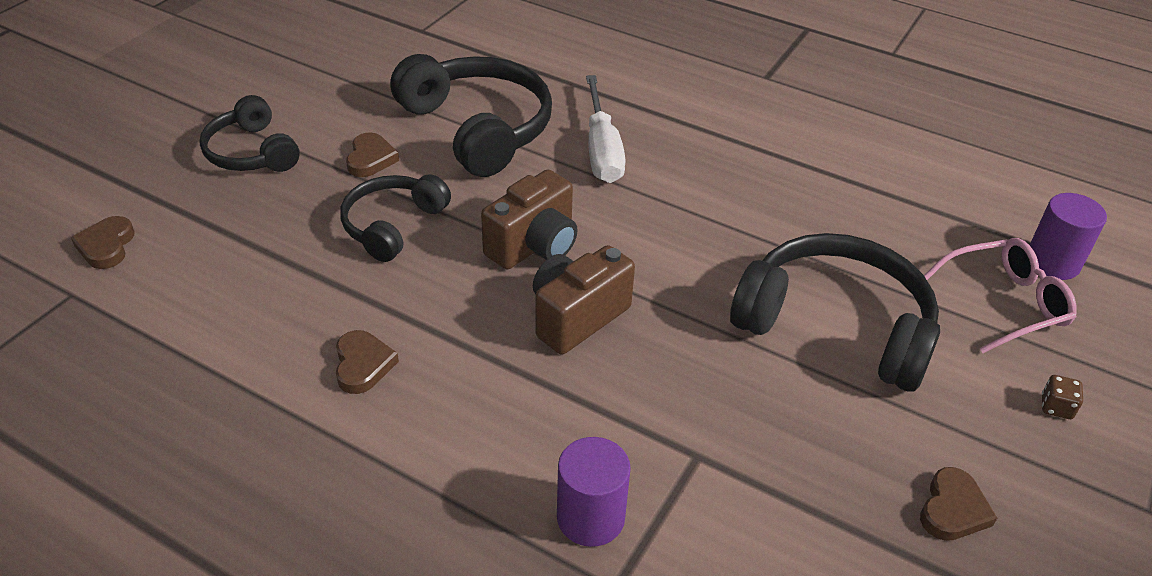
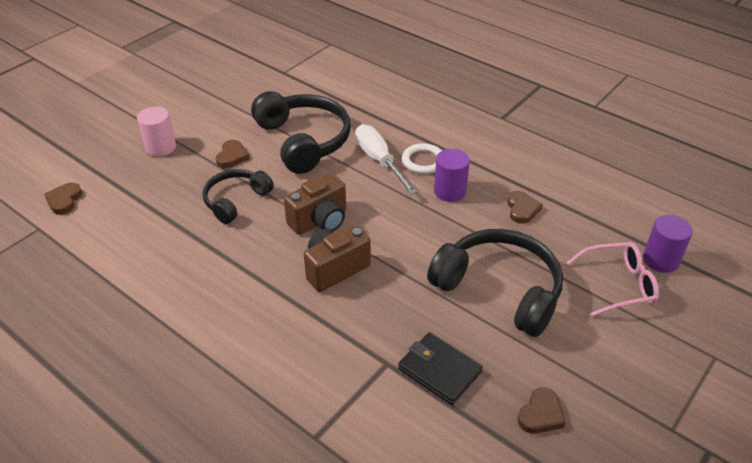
camera: 10 degrees right, 0 degrees up
black headphones [200,95,300,172] -> pink cylinder [137,107,176,157]
brown heart [336,330,399,394] -> brown heart moved to [507,191,543,224]
purple cylinder [557,437,631,547] -> purple cylinder moved to [434,149,470,202]
white screwdriver [586,75,626,183] -> white screwdriver turned 150 degrees clockwise [355,124,417,195]
brown dice [1042,375,1083,419] -> none
none -> black wallet [398,332,483,405]
none -> white ring [402,143,442,174]

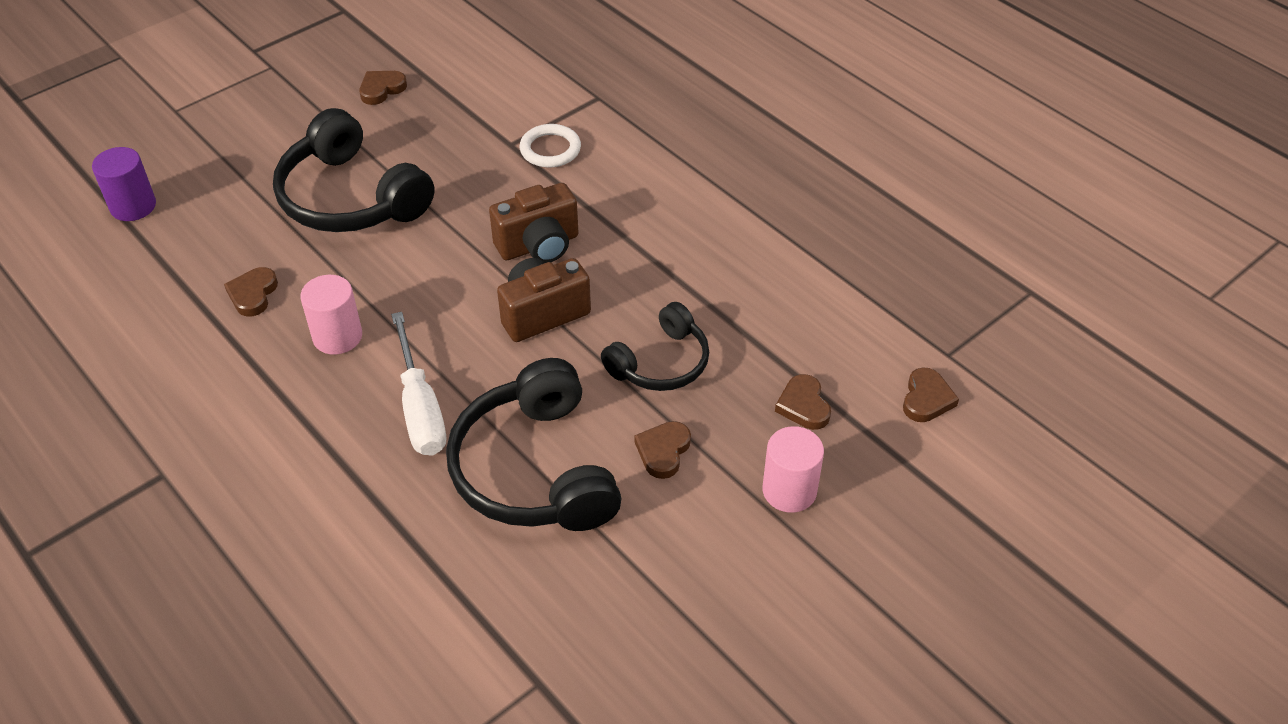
camera: 170 degrees left, 5 degrees up
black wallet [398,332,483,405] -> none
white ring [402,143,442,174] -> white ring moved to [520,124,581,168]
purple cylinder [434,149,470,202] -> pink cylinder [300,275,362,354]
pink glasses [566,242,659,317] -> none
none -> brown heart [775,374,831,430]

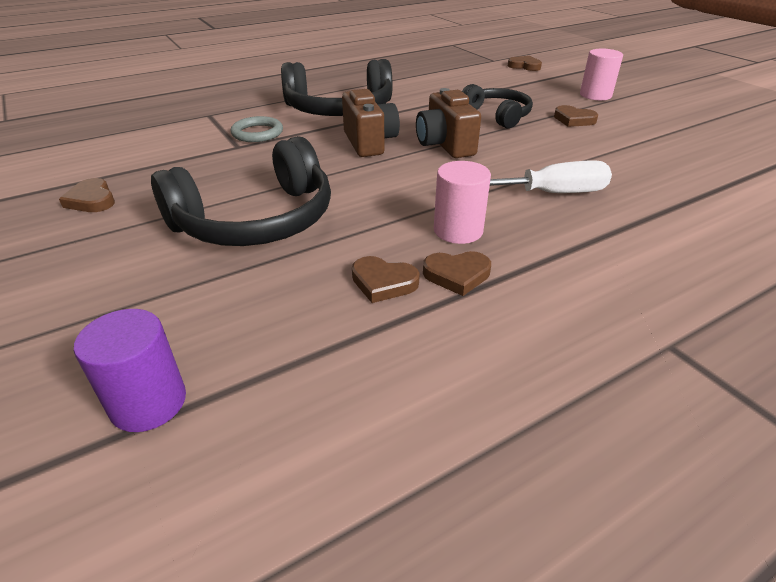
camera: 80 degrees left, 10 degrees down
black headphones [446,358,621,531] -> black headphones moved to [281,59,393,116]
white ring [520,124,581,168] -> grey ring [231,116,283,142]
brown heart [775,374,831,430] -> brown heart moved to [423,251,491,296]

